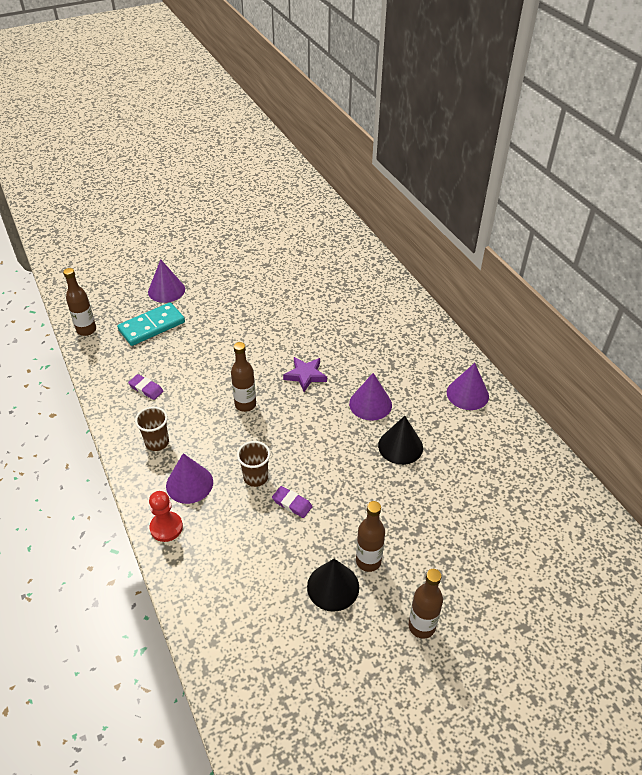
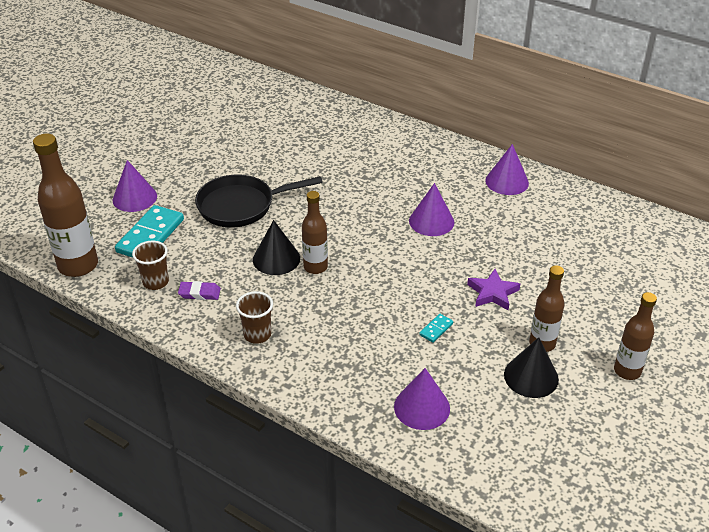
camera: 30 degrees left, 5 degrees down
brown bottle [63,268,96,336] -> brown bottle [33,134,98,277], size x1.65
red pawn [149,491,183,542] -> none
purple cone [166,453,213,504] -> purple cone moved to [394,368,450,430]
brown cup [237,441,270,487] -> brown cup moved to [132,241,169,290]
purple eraser [272,486,312,518] -> turquoise domino [419,314,453,343]
purple star [283,357,327,392] -> purple star moved to [467,269,520,310]
black cone [378,416,423,465] -> black cone moved to [253,220,300,275]
none -> black pan [195,175,323,228]

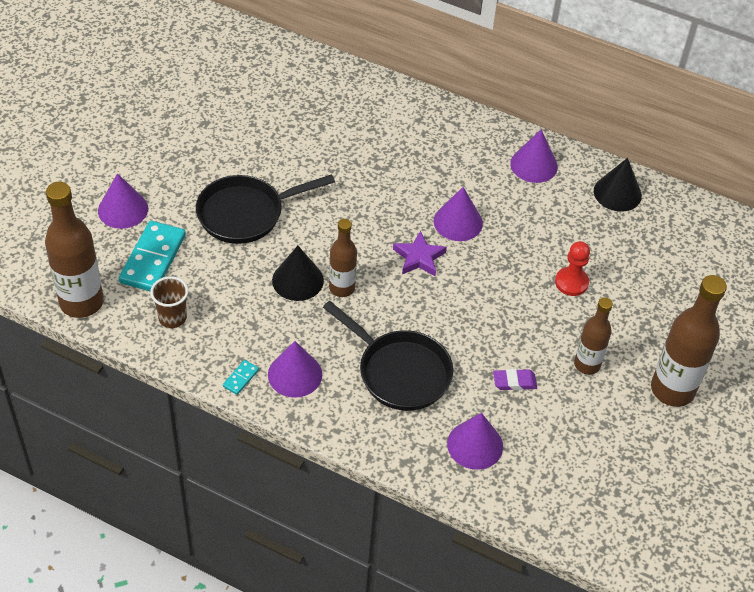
camera: 10 degrees left, 10 degrees up
purple eraser [178,281,221,300] -> purple eraser moved to [493,369,537,390]
brown cup [236,291,273,344] -> purple cone [268,341,322,398]
turquoise domino [419,314,453,343] -> turquoise domino moved to [223,360,259,395]
purple star [467,269,520,310] -> purple star moved to [393,231,447,276]
black cone [504,337,559,398] -> black cone moved to [594,158,642,211]
brown bottle [614,292,657,380] -> brown bottle [651,275,727,407], size x1.65
none -> black pan [323,301,453,411]
none -> red pawn [555,241,590,296]

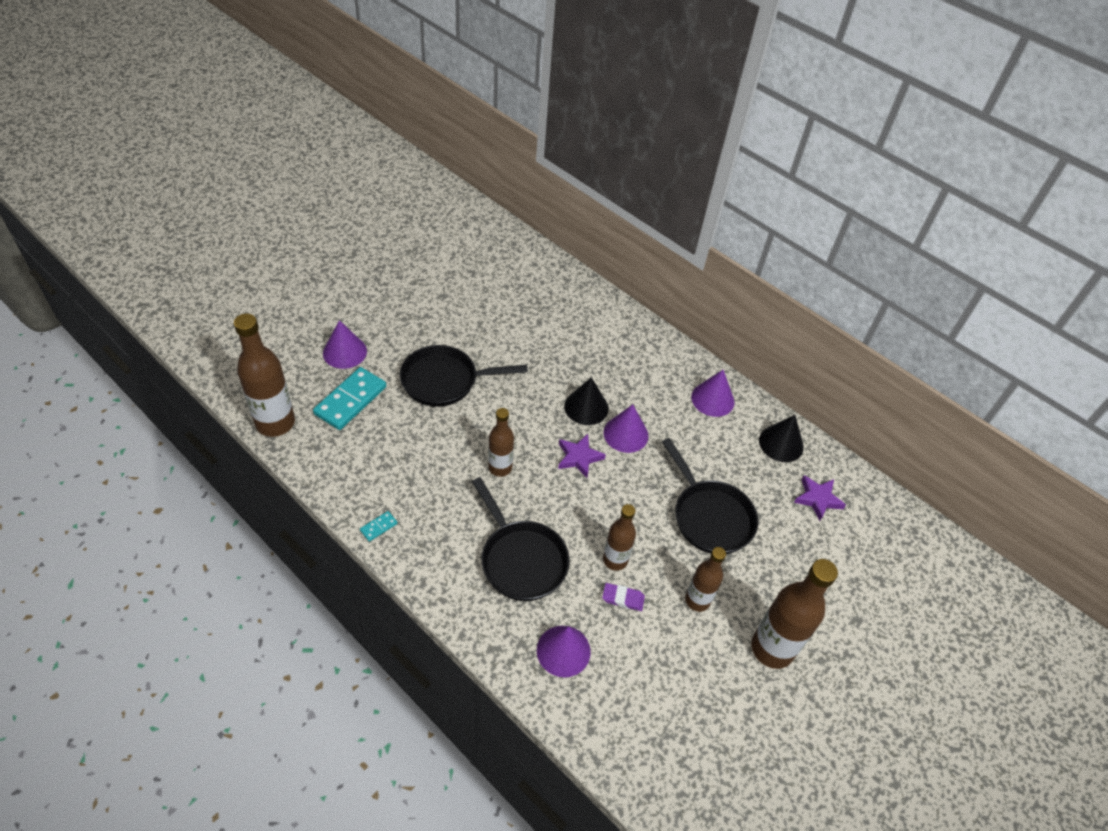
camera: 15 degrees right, 0 degrees up
brown cup [150,276,188,328] -> none
purple cone [268,341,322,398] -> none
black cone [272,246,324,301] -> black cone moved to [564,377,609,425]
red pawn [555,241,590,296] -> black pan [662,438,758,554]
none -> brown bottle [603,504,636,571]
none -> purple star [794,475,846,521]

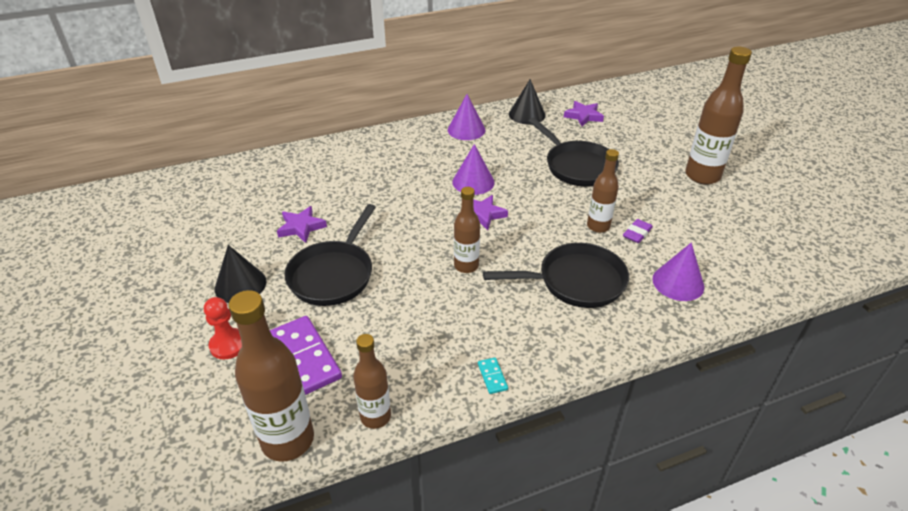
camera: 60 degrees left, 10 degrees down
turquoise domino [313,367,386,430] -> purple domino [270,316,342,395]
purple cone [323,320,367,369] -> red pawn [204,297,242,359]
black cone [564,377,609,425] -> black cone moved to [215,245,266,303]
black pan [662,438,758,554] -> black pan turned 60 degrees clockwise [529,118,619,187]
brown bottle [685,547,726,612] -> brown bottle moved to [353,334,391,429]
none -> purple star [277,206,327,243]

